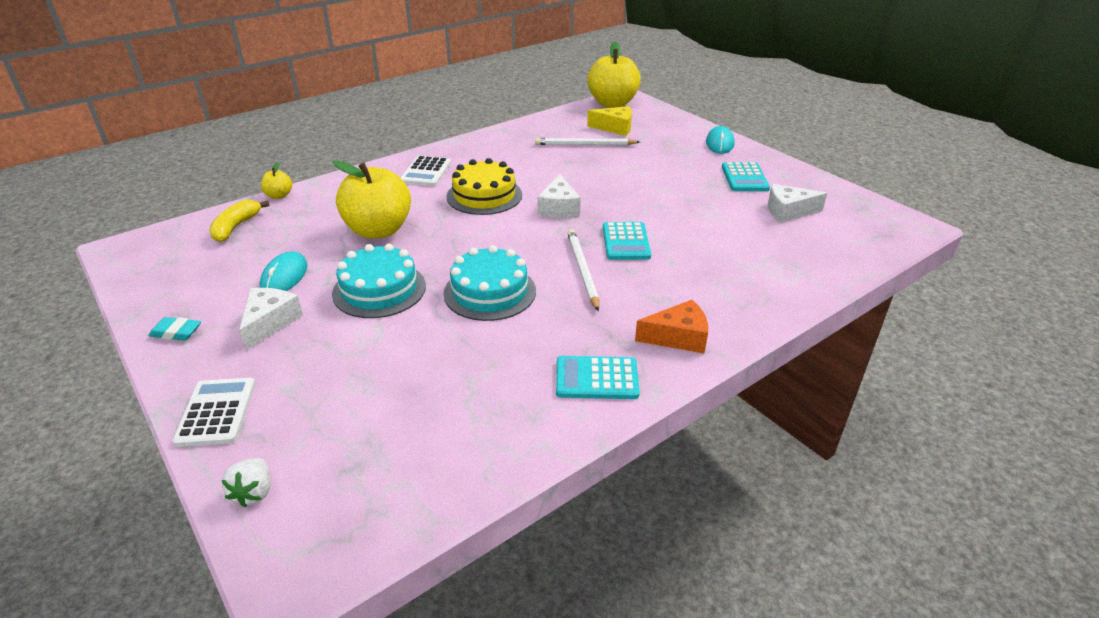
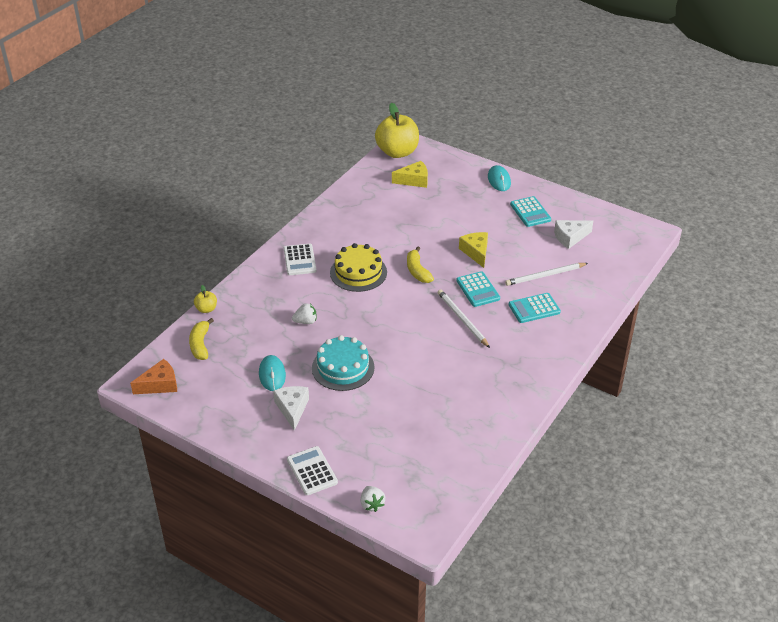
camera: 20 degrees left, 5 degrees up
turquoise eraser [148,317,201,341] -> none
yellow apple [333,160,411,239] -> white strawberry [292,303,316,324]
turquoise cake [443,245,536,321] -> none
white pencil [535,138,640,145] -> white pencil moved to [505,263,588,286]
white cheese [538,174,581,218] -> yellow banana [407,247,434,283]
turquoise calculator [556,356,640,399] -> turquoise calculator moved to [509,293,561,323]
orange cheese [635,300,708,353] -> orange cheese moved to [130,359,177,394]
none -> yellow cheese [459,232,488,268]

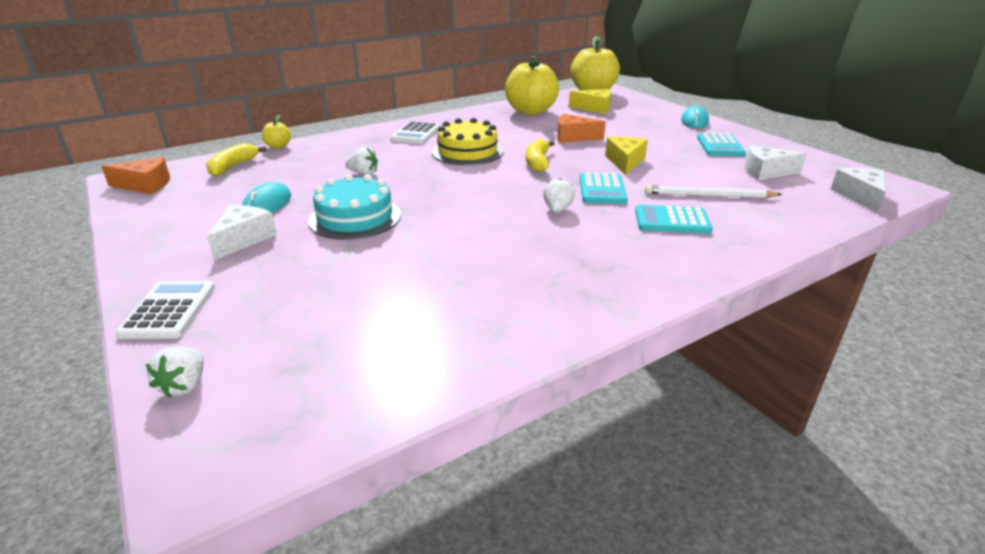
camera: 25 degrees right, 10 degrees down
white pencil [438,289,490,348] -> white strawberry [543,178,575,213]
none -> yellow apple [505,56,559,115]
none -> orange cheese [557,114,606,143]
none -> white cheese [831,168,886,213]

